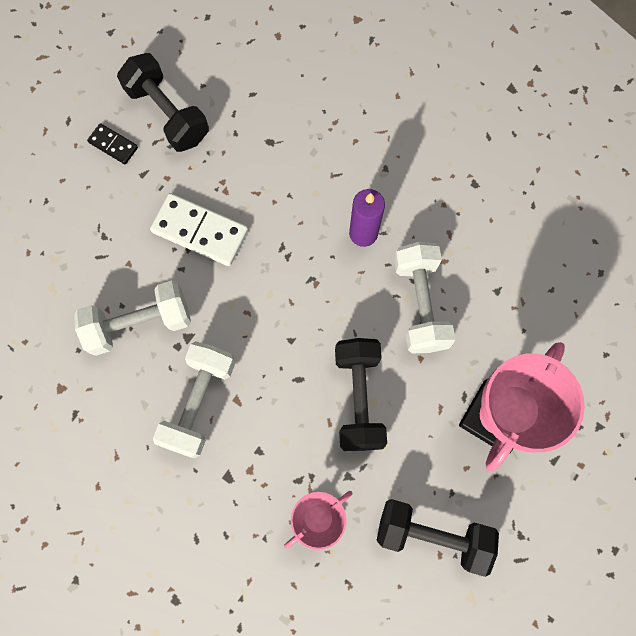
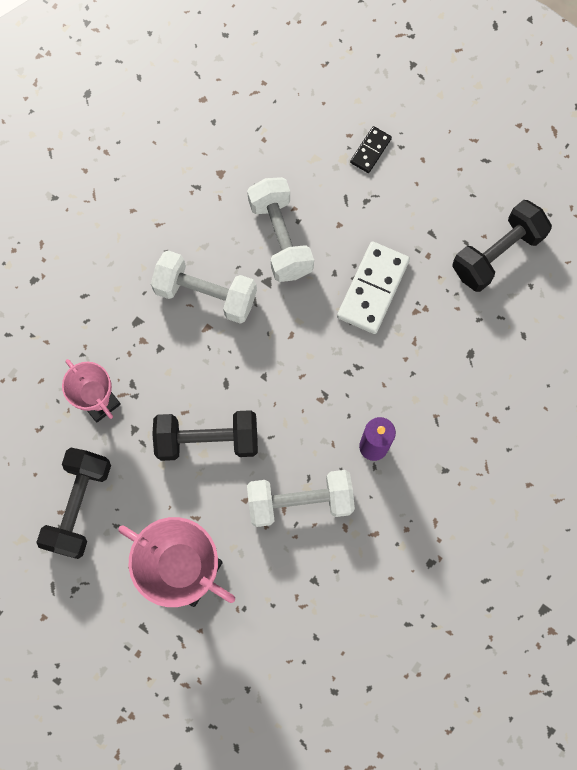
camera: 90 degrees right, 0 degrees up
black domino [87,123,138,164] -> black domino moved to [350,126,392,173]

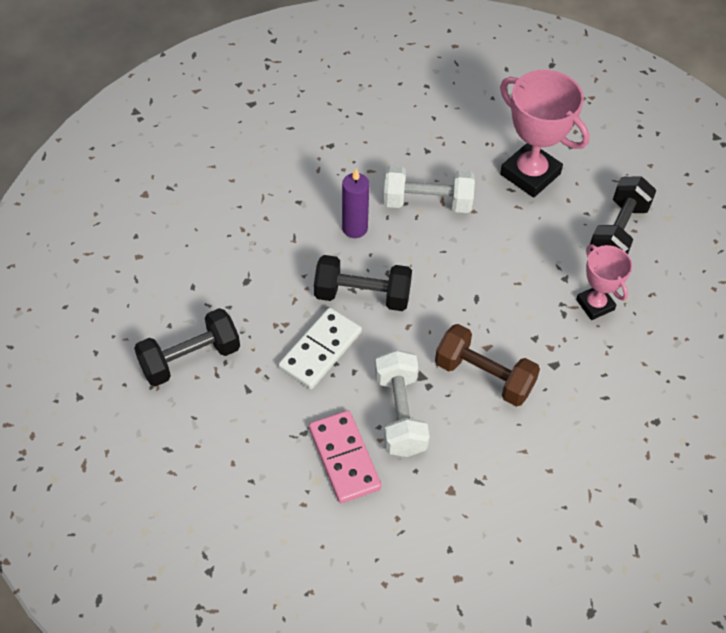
camera: 170 degrees left, 20 degrees down
white dumbbell [151,250,257,324] -> brown dumbbell [435,324,540,406]
black dumbbell [152,410,258,461] -> black dumbbell moved to [314,255,412,311]
black domino [350,126,392,173] -> none
none -> pink domino [309,410,382,503]

